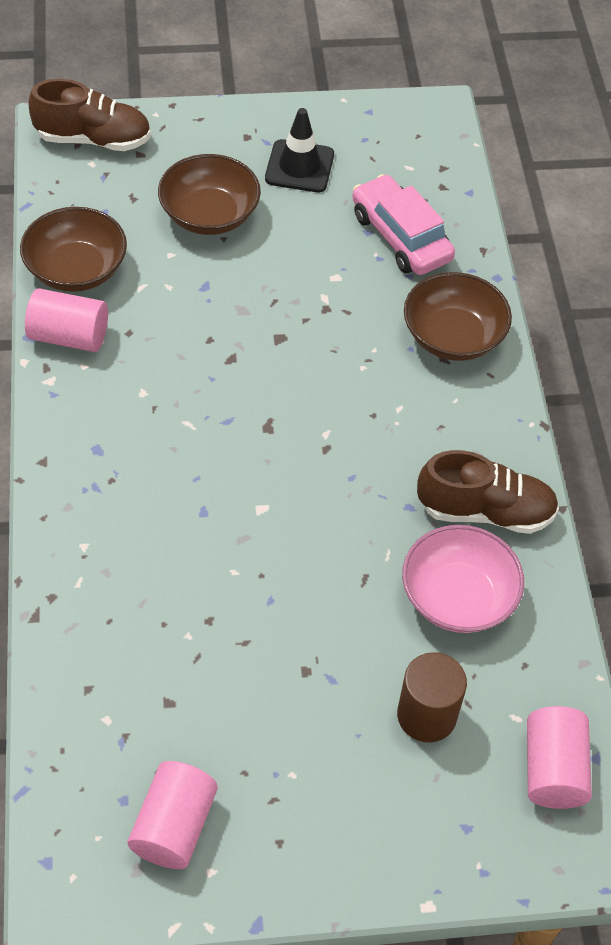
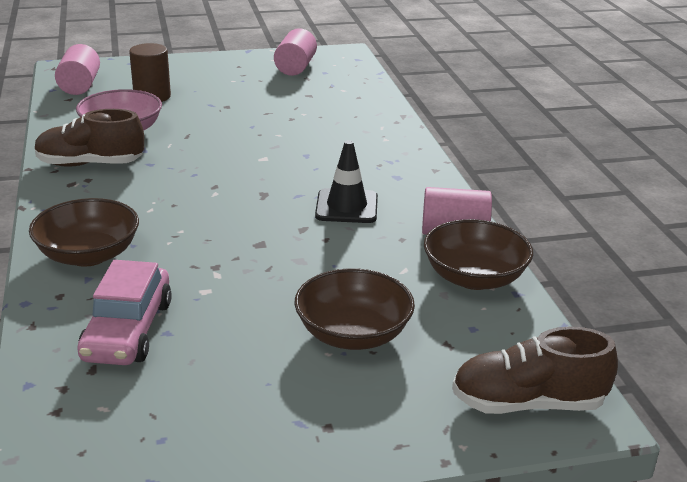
camera: 175 degrees right, 25 degrees down
black traffic cone [265,108,334,192] -> black traffic cone moved to [315,140,378,223]
pink car [352,174,455,275] -> pink car turned 45 degrees clockwise [77,260,172,365]

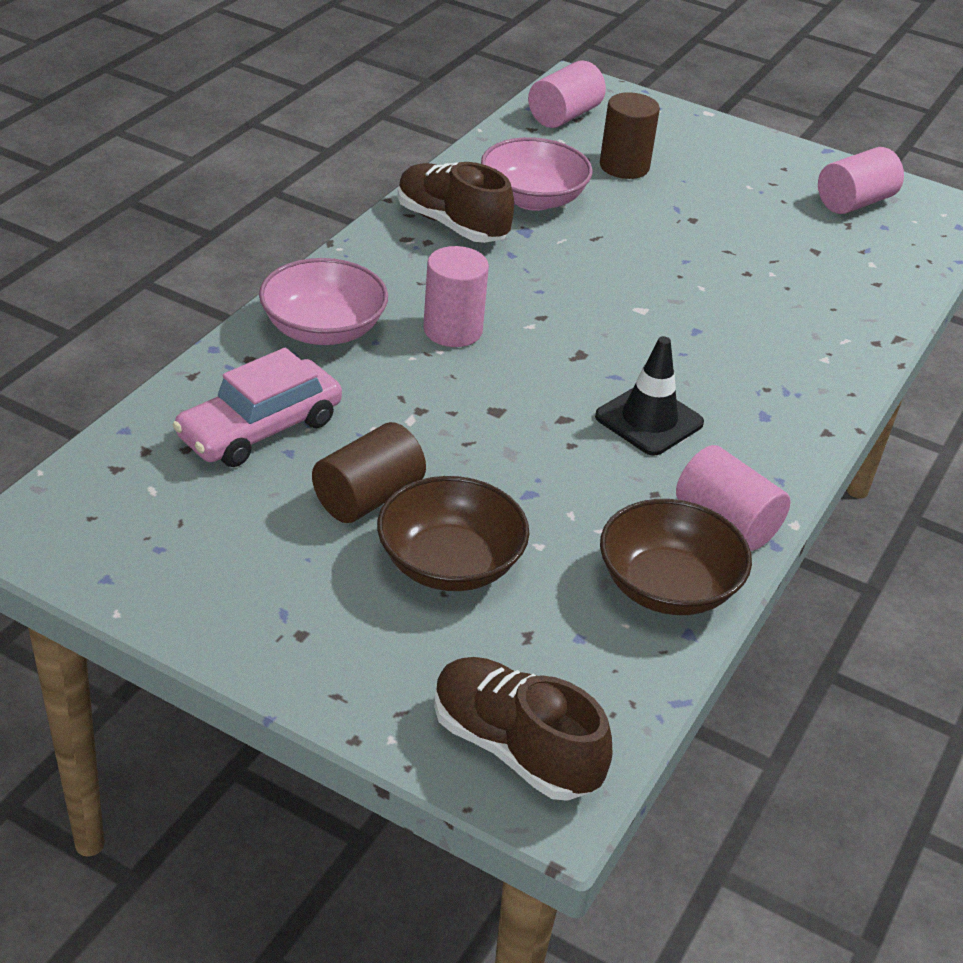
camera: 40 degrees right, 10 degrees up
brown bowl [29,198,139,267] -> pink bowl [259,258,388,345]
none -> brown cylinder [312,422,426,523]
none -> pink cylinder [423,246,489,347]

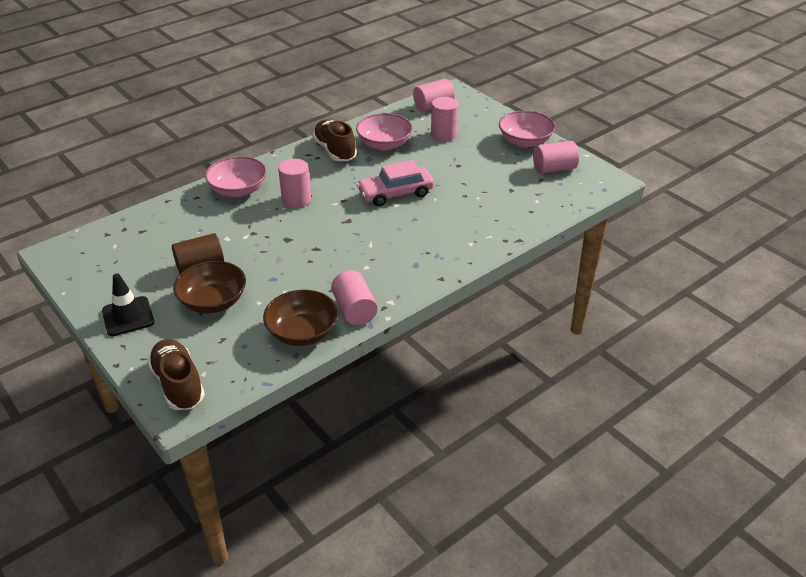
camera: 25 degrees right, 0 degrees up
pink car [173,348,342,467] -> pink car moved to [357,160,434,206]
black traffic cone [595,336,704,455] -> black traffic cone moved to [102,273,154,336]
brown cylinder [600,92,660,179] -> pink cylinder [431,97,459,141]
none -> pink bowl [499,111,555,147]

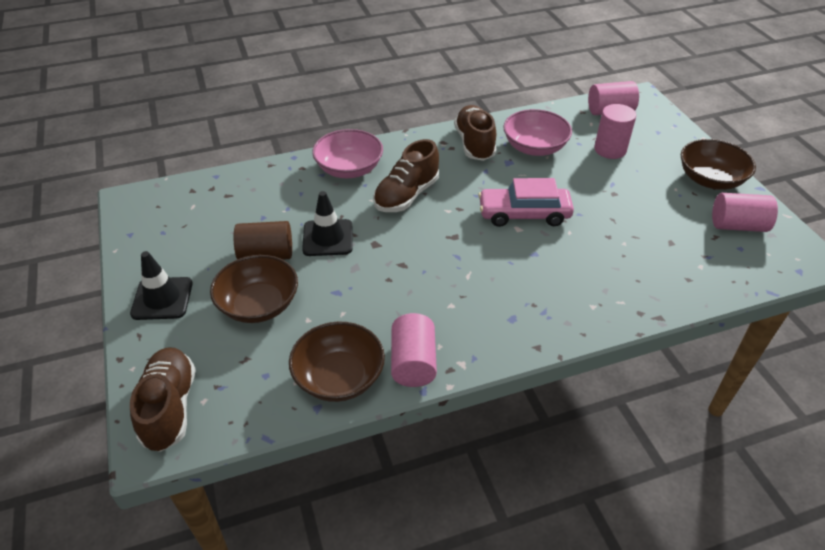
camera: 20 degrees right, 5 degrees up
pink cylinder [278,159,311,208] -> brown shoe [373,139,439,212]
pink bowl [499,111,555,147] -> brown bowl [681,139,756,190]
none -> black traffic cone [302,191,353,256]

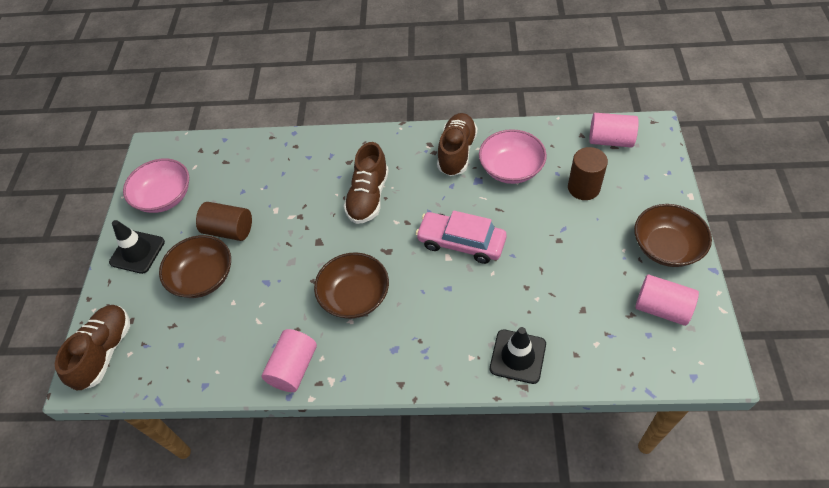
camera: 25 degrees right, 10 degrees up
brown bowl [289,322,385,402] -> brown bowl moved to [314,252,389,319]
black traffic cone [302,191,353,256] -> black traffic cone moved to [490,327,546,384]
pink bowl [312,129,383,178] -> pink bowl moved to [123,159,189,213]
brown shoe [373,139,439,212] -> brown shoe turned 45 degrees counterclockwise [344,142,389,224]
pink cylinder [594,104,636,159] -> brown cylinder [568,147,608,200]

